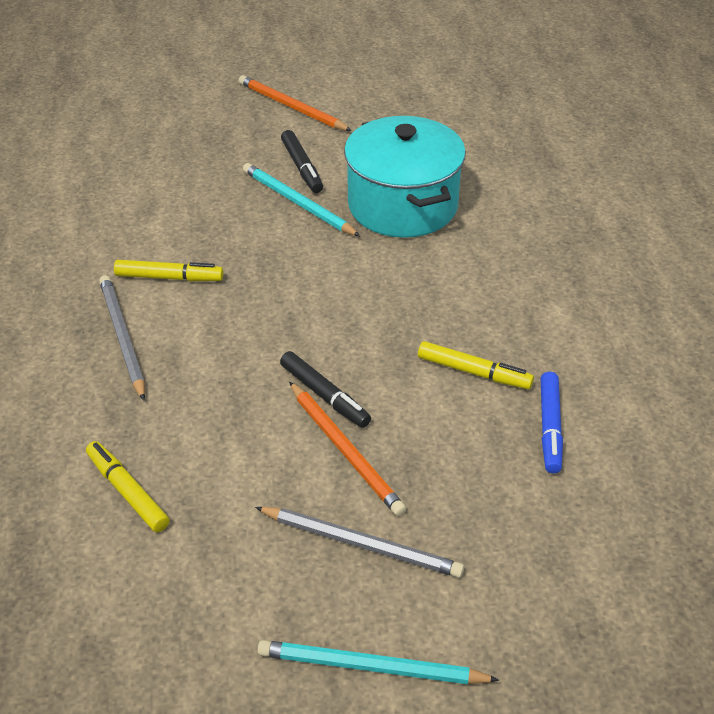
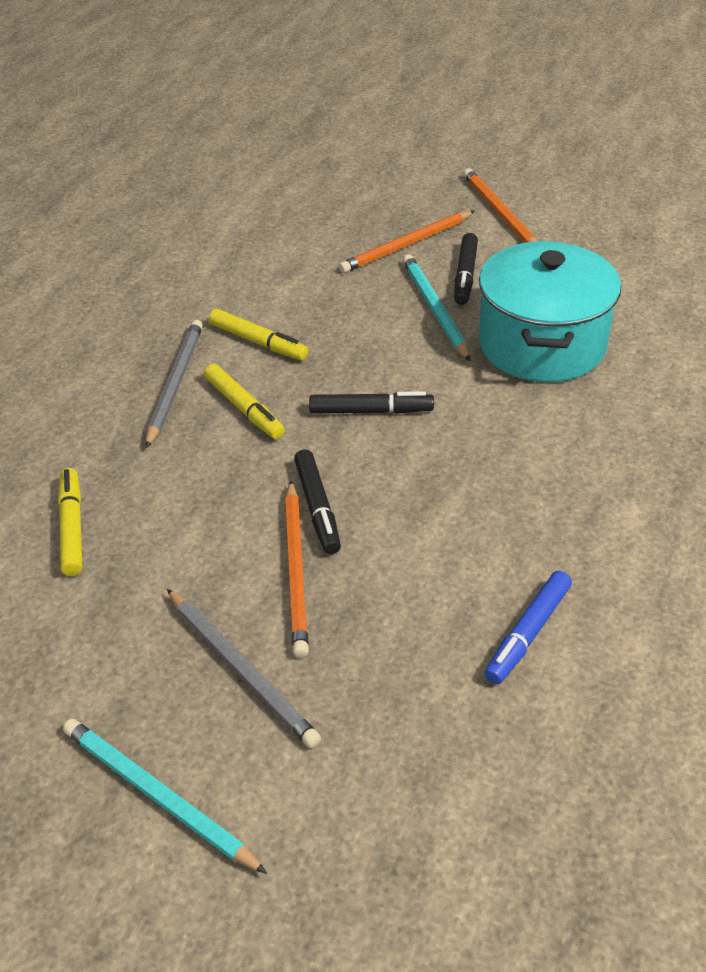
camera: 30 degrees right, 0 degrees up
yellow marker [418,341,534,389] -> yellow marker moved to [204,364,285,439]
none -> black marker [309,391,434,414]
none -> orange pencil [339,211,475,273]

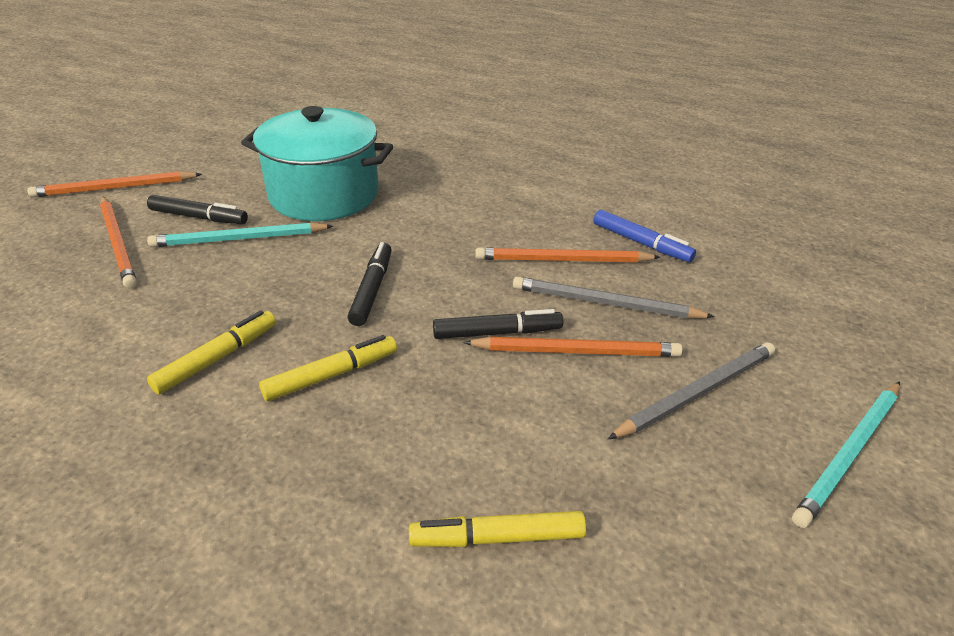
camera: 85 degrees left, 5 degrees down
grey pencil [146,320,203,449] -> grey pencil moved to [513,277,715,319]
none -> orange pencil [475,247,660,263]

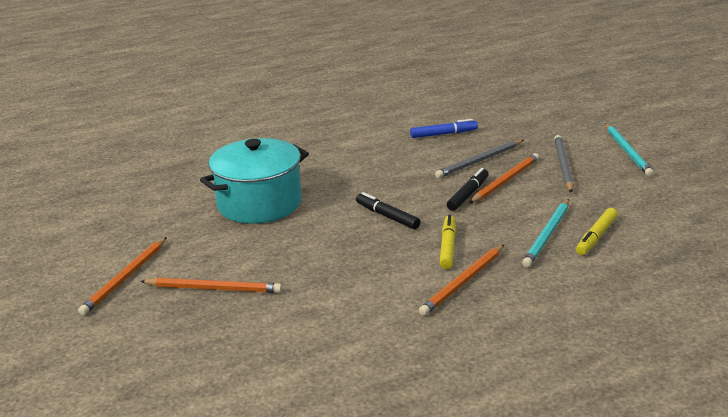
camera: 50 degrees left, 10 degrees down
black marker [147,195,248,224] -> none
turquoise pencil [147,222,333,247] -> turquoise pencil moved to [522,199,569,267]
yellow marker [147,310,276,394] -> none
orange pencil [475,247,660,263] -> orange pencil moved to [419,245,504,316]

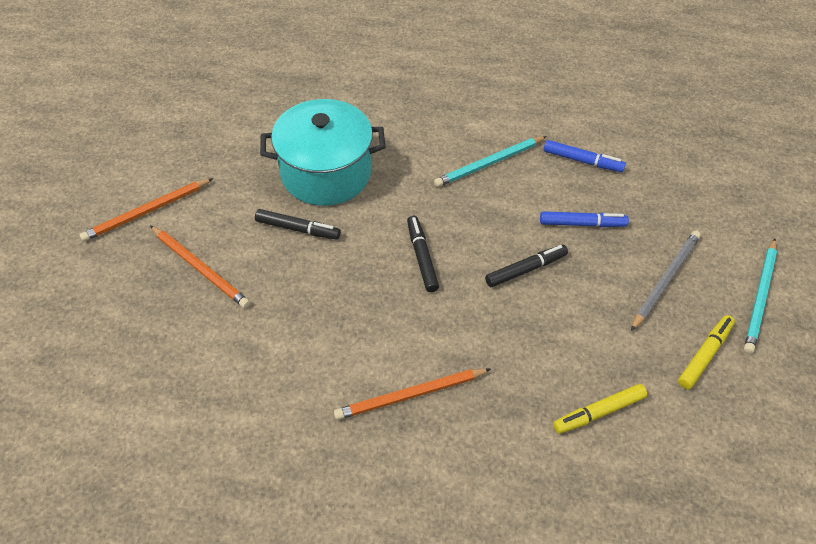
camera: 30 degrees right, 25 degrees up
grey pencil [435,140,524,178] -> blue marker [540,211,629,227]
yellow marker [440,215,456,269] -> yellow marker moved to [678,315,735,389]
orange pencil [469,153,539,203] -> none
turquoise pencil [522,199,569,267] -> turquoise pencil moved to [434,136,547,187]
none -> black marker [255,209,341,240]

